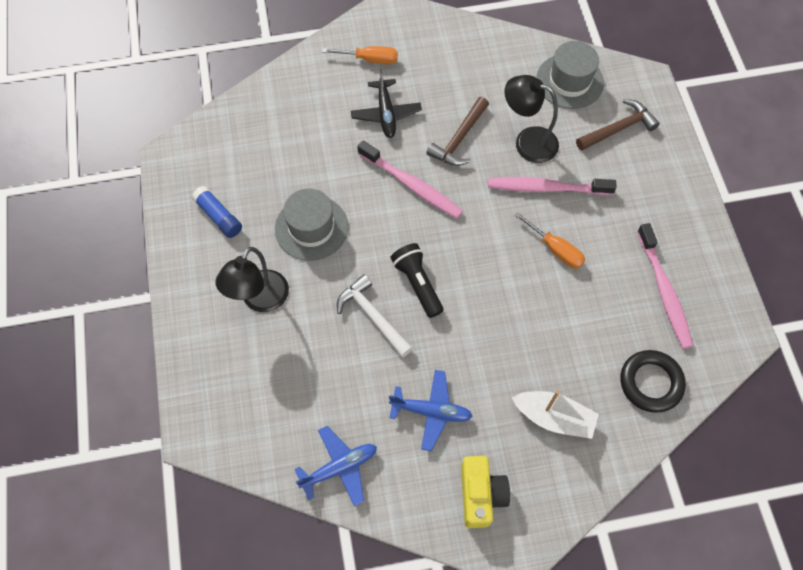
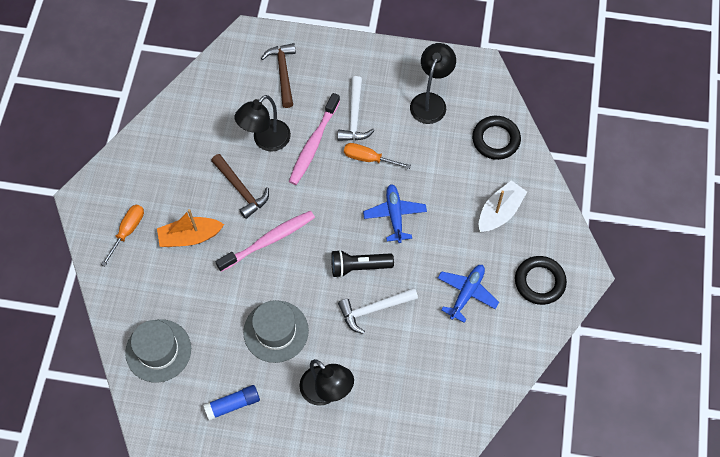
camera: 70 degrees left, 0 degrees up
blue plane [295,426,377,507] -> blue plane moved to [363,184,427,243]
black plane [351,69,422,138] -> orange boat [157,209,224,247]
yellow camera [461,456,510,528] -> black ring [515,256,567,305]
orange screwdriver [514,212,585,269] -> orange screwdriver turned 135 degrees counterclockwise [344,143,411,169]
grey hat [536,41,604,109] -> grey hat moved to [125,319,191,383]
pink toothbrush [637,223,693,349] -> black lamp [410,43,456,124]
none -> white hammer [337,76,375,141]

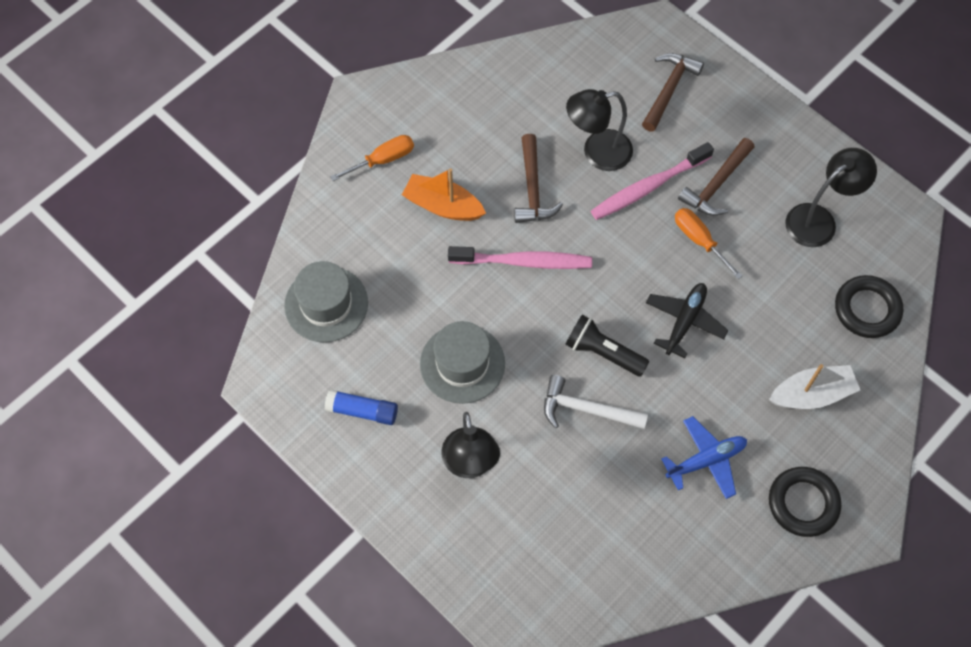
camera: 35 degrees right, 0 degrees up
white hammer [337,76,375,141] -> brown hammer [678,138,754,216]
blue plane [363,184,427,243] -> black plane [646,283,729,358]

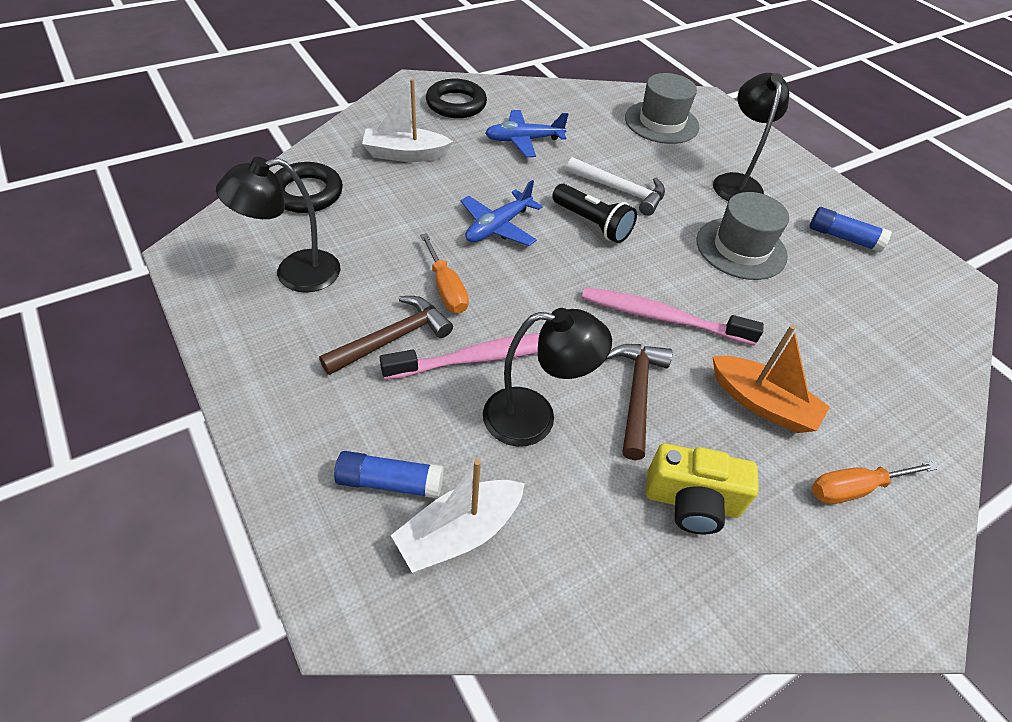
camera: 170 degrees left, 15 degrees down
grey hat [284,261,368,342] -> grey hat moved to [625,73,699,144]
brown hammer [642,53,704,132] -> blue glue stick [334,451,444,499]
black plane [646,283,729,358] -> blue plane [461,180,543,246]
none -> white boat [391,459,525,573]
none -> yellow camera [646,443,759,535]

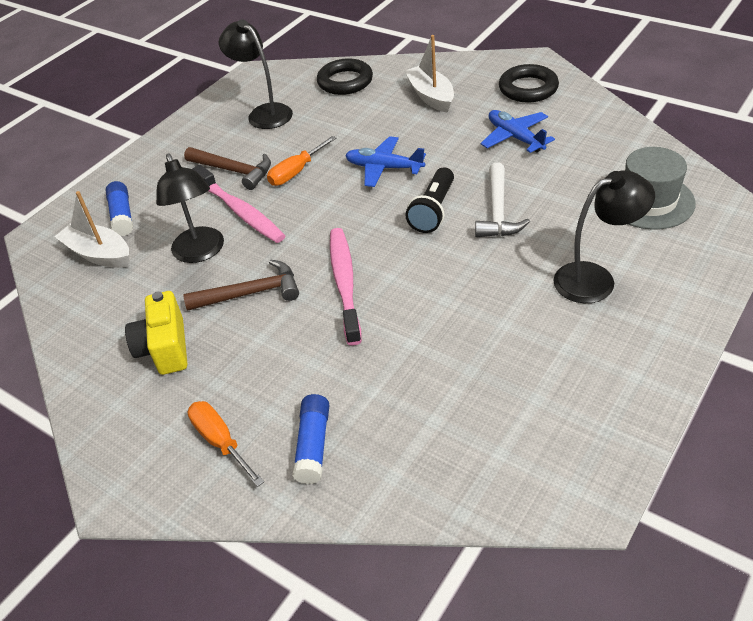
camera: 75 degrees right, 5 degrees down
grey hat [697,192,789,280] -> none
orange boat [712,325,830,433] -> none
blue glue stick [809,207,892,252] -> blue glue stick moved to [292,394,329,484]

